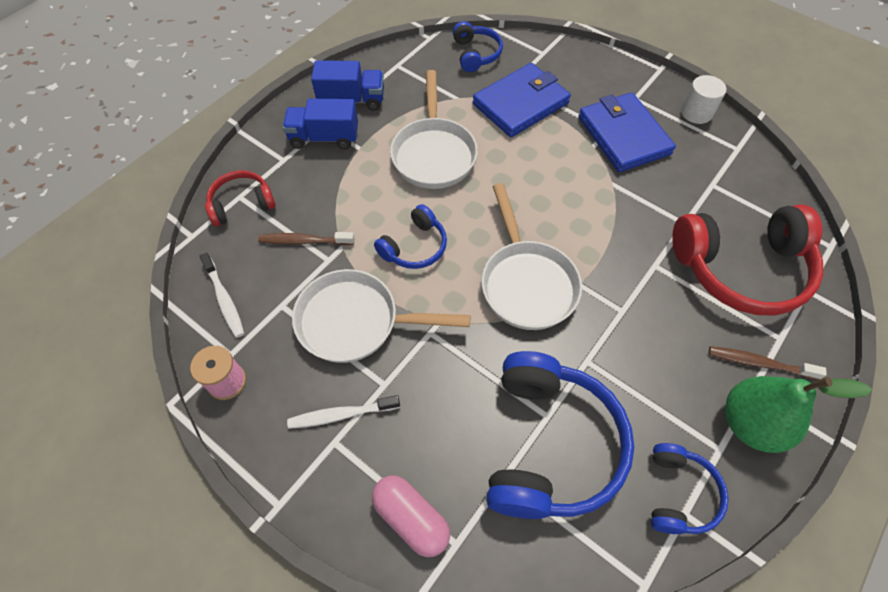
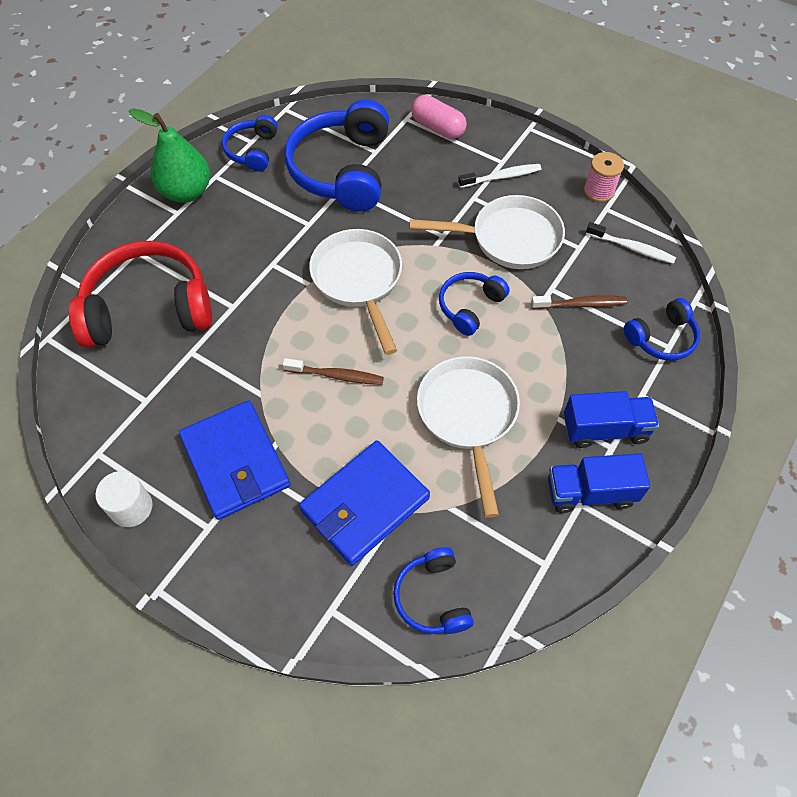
camera: 175 degrees right, 0 degrees up
white toothbrush [200,253,244,338] -> white toothbrush turned 150 degrees clockwise [586,222,676,264]
red headphones [205,171,276,226] -> blue headphones [624,298,700,361]
brown toothbrush [709,346,827,380] -> brown toothbrush moved to [283,358,384,385]

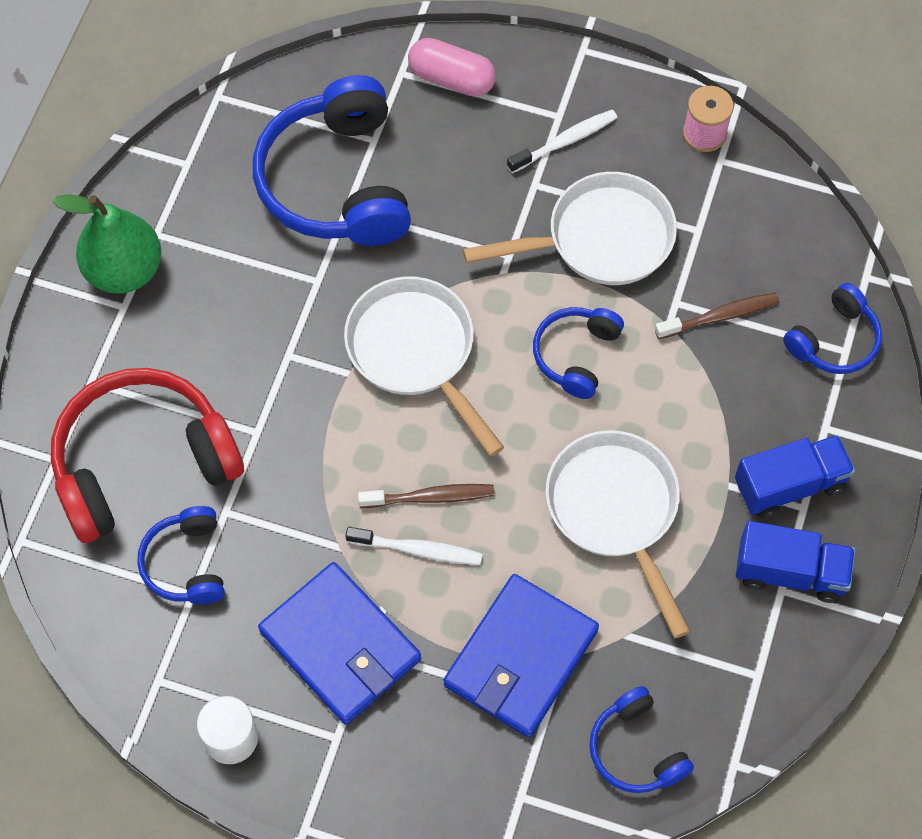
camera: 15 degrees left, 5 degrees up
blue headphones [222,115,278,171] -> blue headphones moved to [137,506,225,604]
blue truck [548,453,650,513] -> blue truck turned 150 degrees counterclockwise [736,521,855,603]
white toothbrush [586,222,676,264] -> white toothbrush moved to [345,527,483,565]

